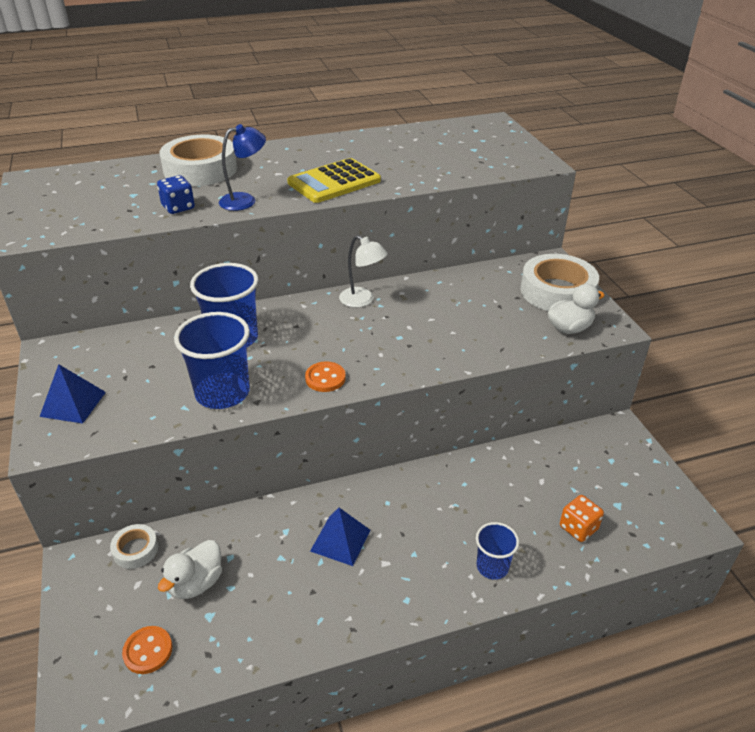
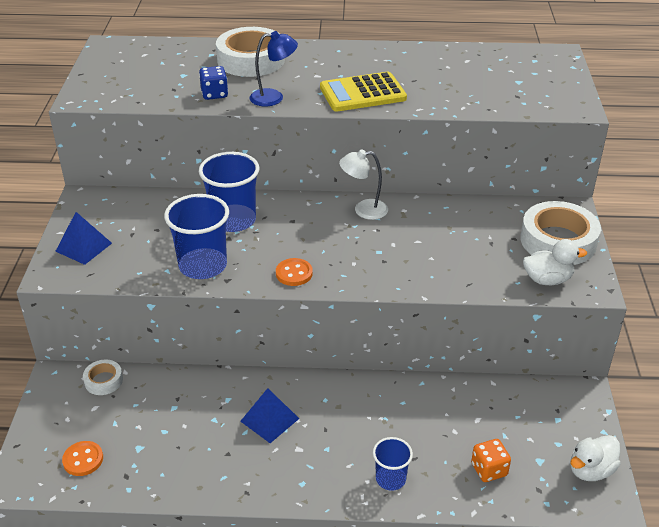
camera: 20 degrees right, 0 degrees up
white duck [158,540,222,599] -> white duck moved to [570,435,620,481]
white lamp [339,235,388,308] -> white lamp turned 120 degrees clockwise [339,150,388,220]

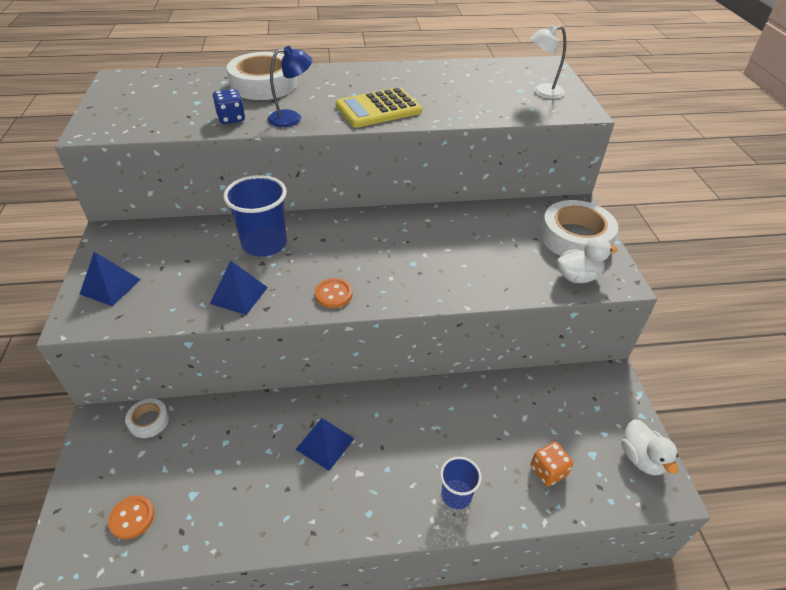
camera: 10 degrees left, 5 degrees up
blue cup [164,194,229,279] -> blue pyramid [210,261,268,315]
white lamp [339,150,388,220] -> white lamp moved to [530,25,566,99]
white duck [570,435,620,481] -> white duck turned 60 degrees counterclockwise [622,420,679,476]

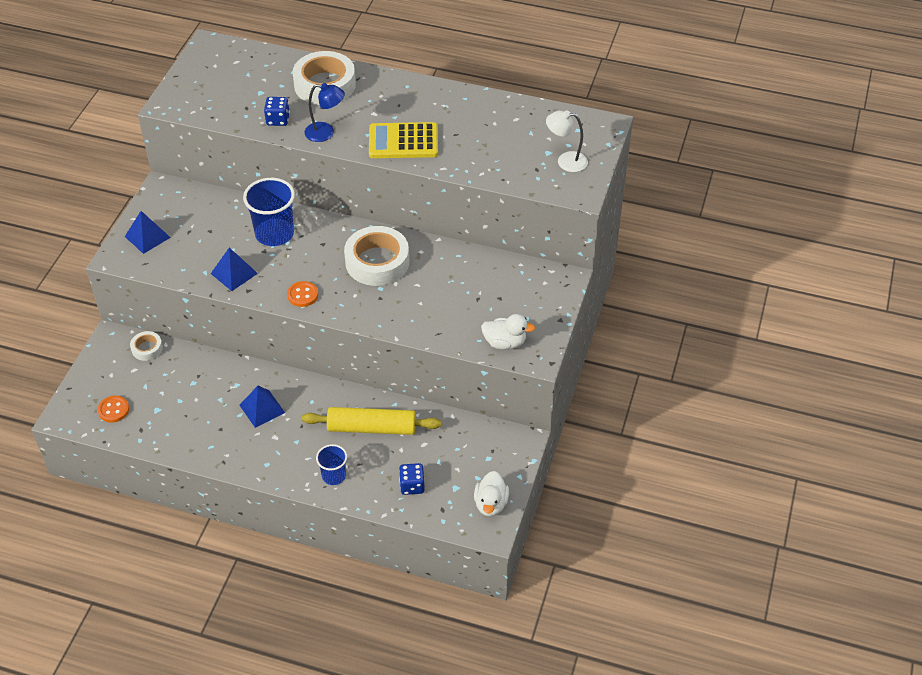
camera: 25 degrees right, 5 degrees up
orange dice [531,442,573,487] -> blue dice [399,463,425,495]
white tape [540,200,618,256] -> white tape moved to [344,226,409,286]
none -> yellow rolling pin [302,407,441,435]

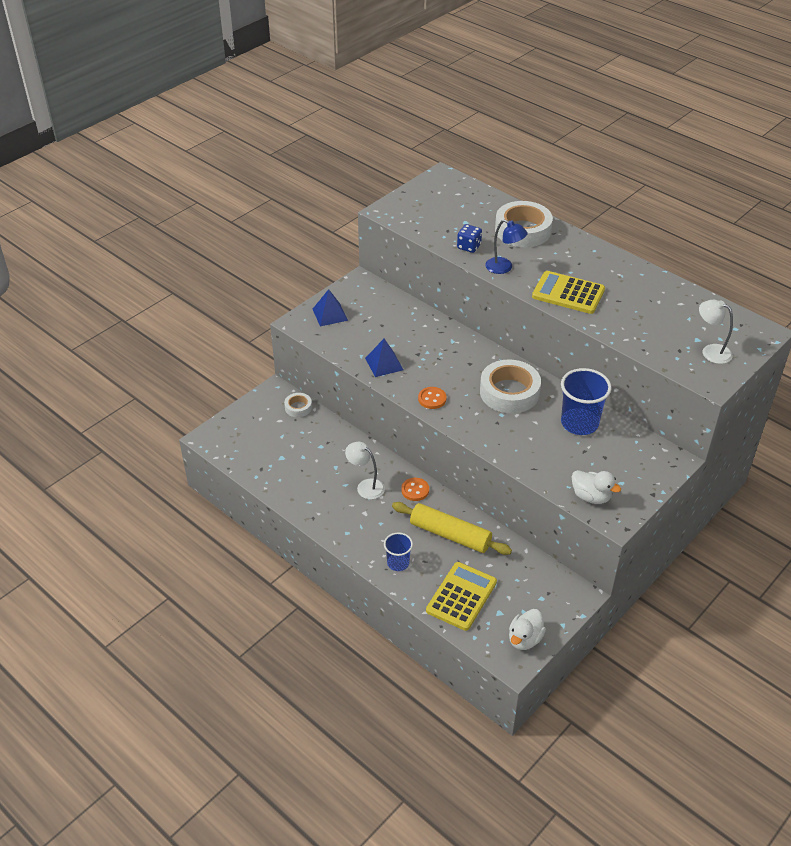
camera: 25 degrees right, 5 degrees down
orange button [98,396,129,423] -> orange button moved to [401,478,429,501]
blue pyramid [240,386,285,428] -> white lamp [345,442,385,499]
blue cup [243,178,295,246] -> blue cup moved to [561,368,612,435]
blue dice [399,463,425,495] -> yellow calculator [426,562,497,631]

